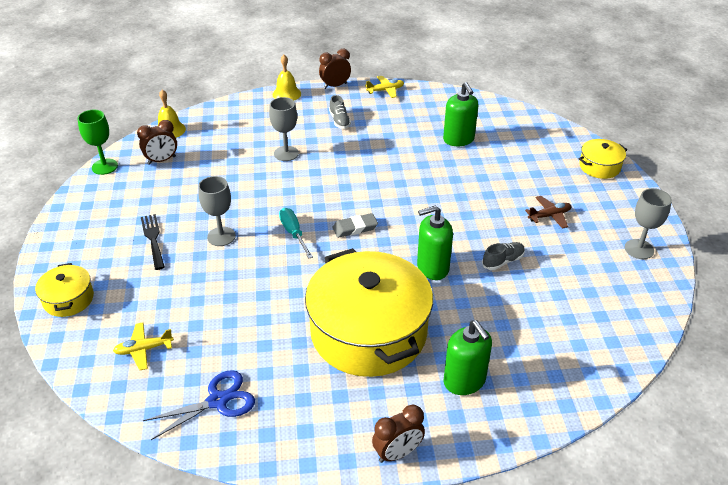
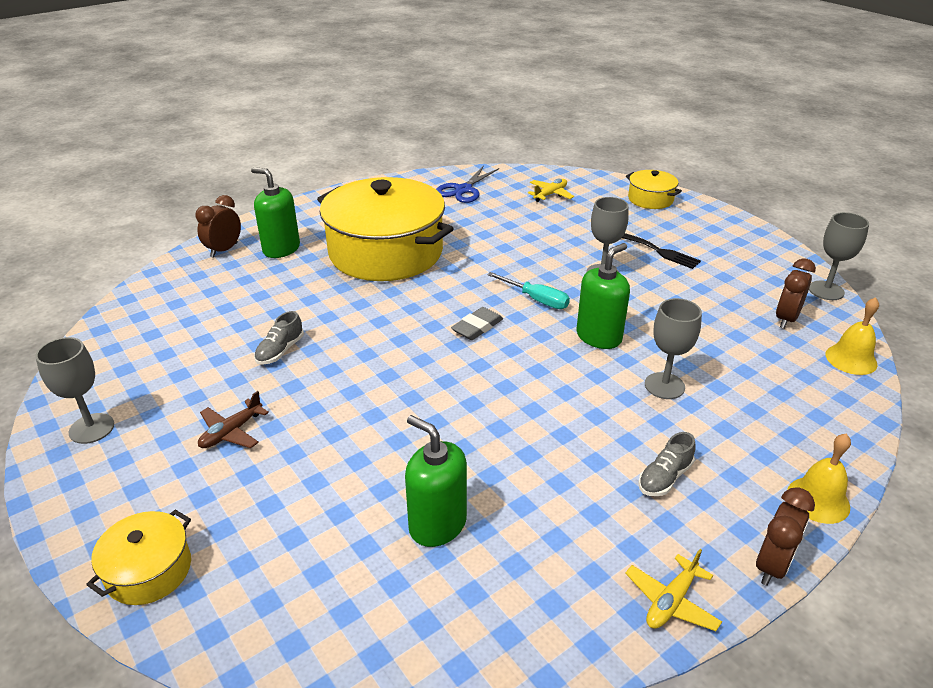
camera: 150 degrees right, 5 degrees down
green goblet [78,110,118,175] -> grey goblet [809,212,869,300]
grey shoe [329,95,351,129] -> grey shoe turned 90 degrees counterclockwise [638,432,696,496]
brown clock [372,404,425,463] -> brown clock moved to [196,195,241,258]
green soap dispenser [417,206,453,280] -> green soap dispenser moved to [577,243,630,349]

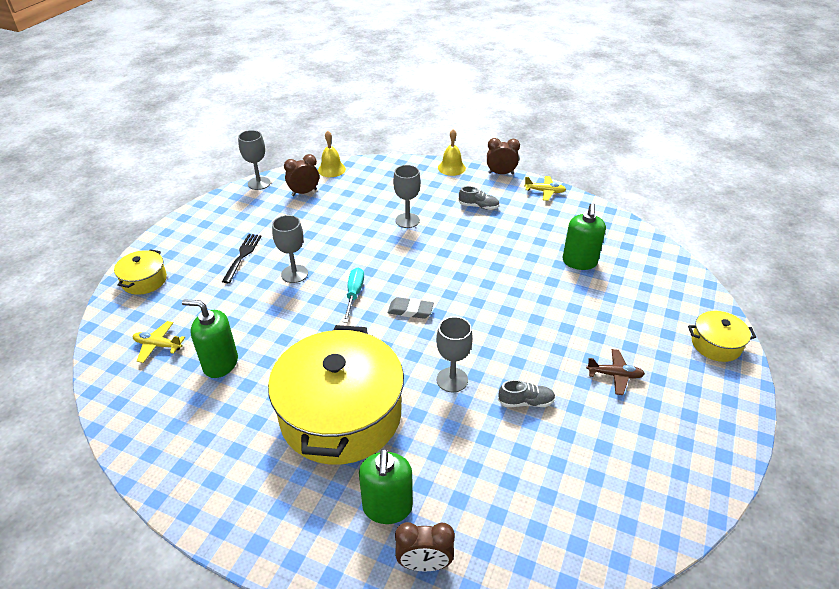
camera: 120 degrees left, 5 degrees up
grey goblet [35,337,114,444] -> grey goblet moved to [436,316,473,393]
blue scissors [436,166,499,203] -> none
green soap dispenser [577,243,630,349] -> green soap dispenser moved to [182,299,238,378]
brown clock [776,258,816,329] -> brown clock turned 150 degrees clockwise [284,154,319,196]

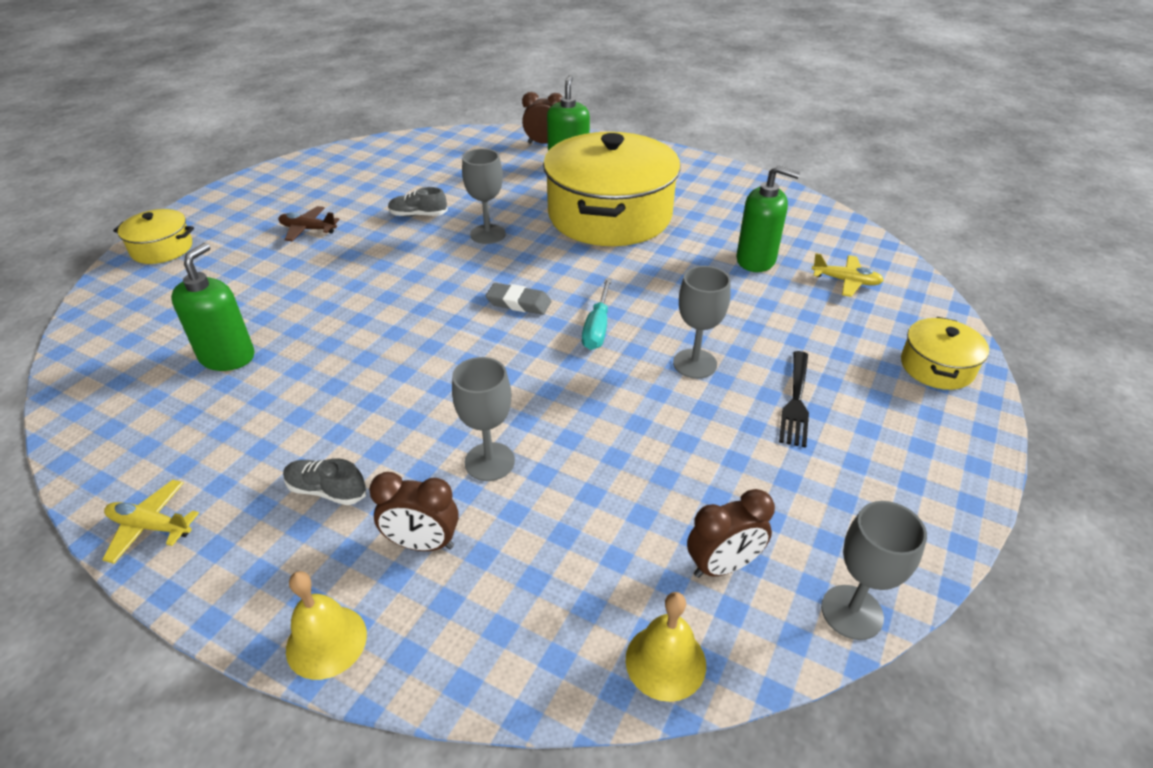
camera: 175 degrees left, 0 degrees up
brown clock [487,138,520,175] -> brown clock moved to [369,472,459,551]

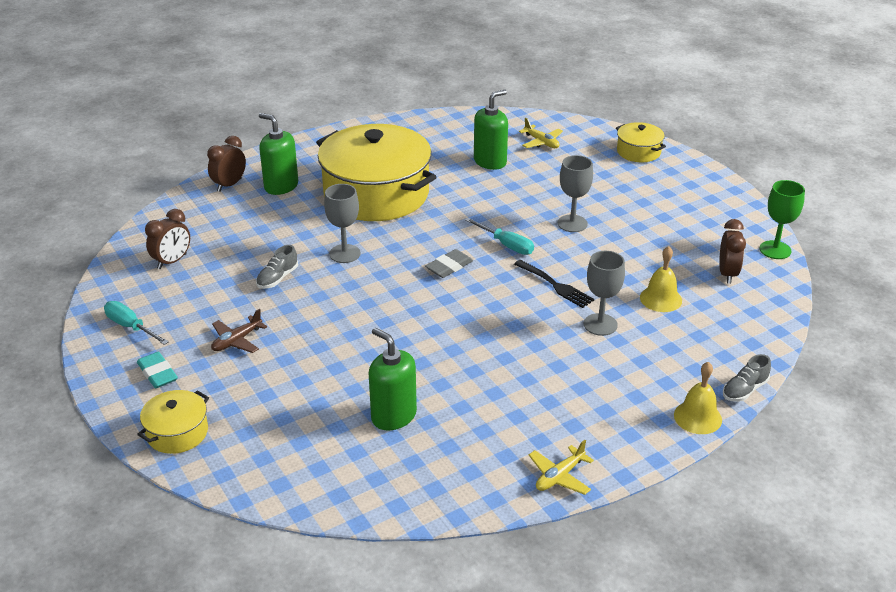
camera: 60 degrees left, 5 degrees down
grey shoe [283,458,366,505] -> grey shoe moved to [723,354,771,402]
brown clock [369,472,459,551] -> brown clock moved to [145,209,190,269]
yellow bell [626,592,706,702] -> yellow bell moved to [640,246,682,312]
black fork [779,351,809,448] -> black fork moved to [514,260,594,308]
yellow plane [812,253,884,297] -> yellow plane turned 90 degrees clockwise [519,118,563,148]
grey goblet [821,501,927,640] -> green goblet [760,180,805,259]
none -> turquoise screwdriver [104,301,169,345]
none -> turquoise eraser [137,352,178,388]

